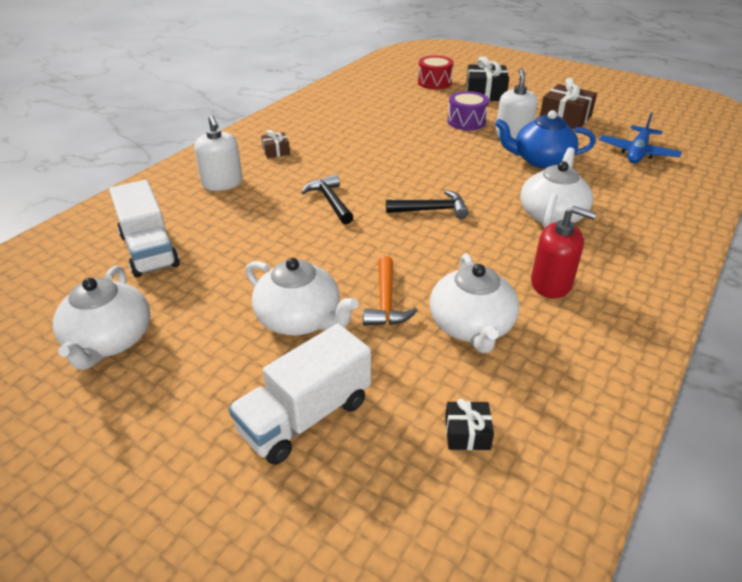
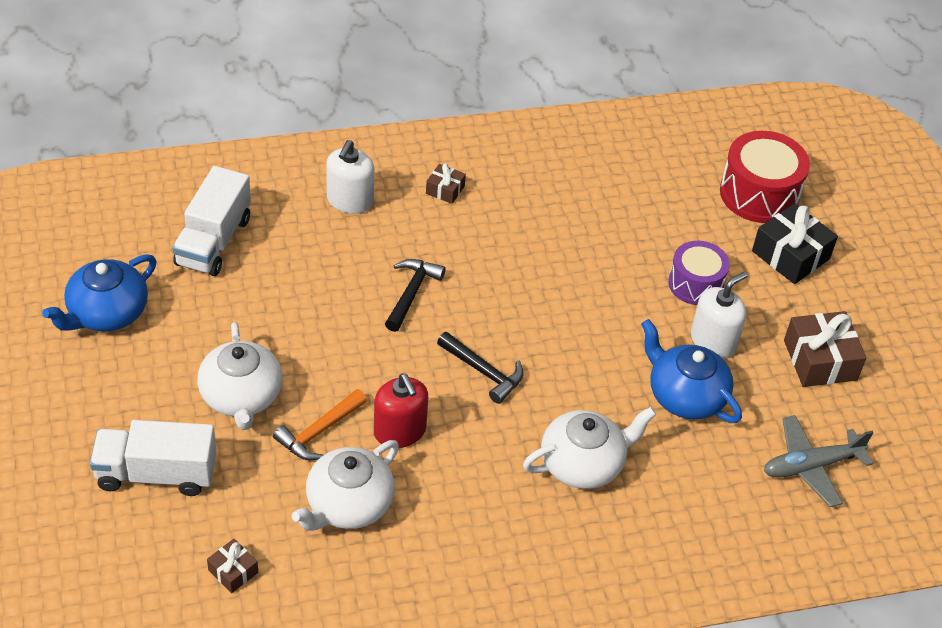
camera: 40 degrees right, 10 degrees up
white teapot [53,265,151,370] -> blue teapot [42,254,156,331]
red drum [418,56,454,89] -> red drum [720,131,810,223], size x1.51
black gift [445,399,494,450] -> brown gift [207,539,258,593]
red soap dispenser [531,206,596,298] -> red soap dispenser moved to [374,374,428,448]
blue plane [599,112,682,163] -> grey plane [764,415,874,507]

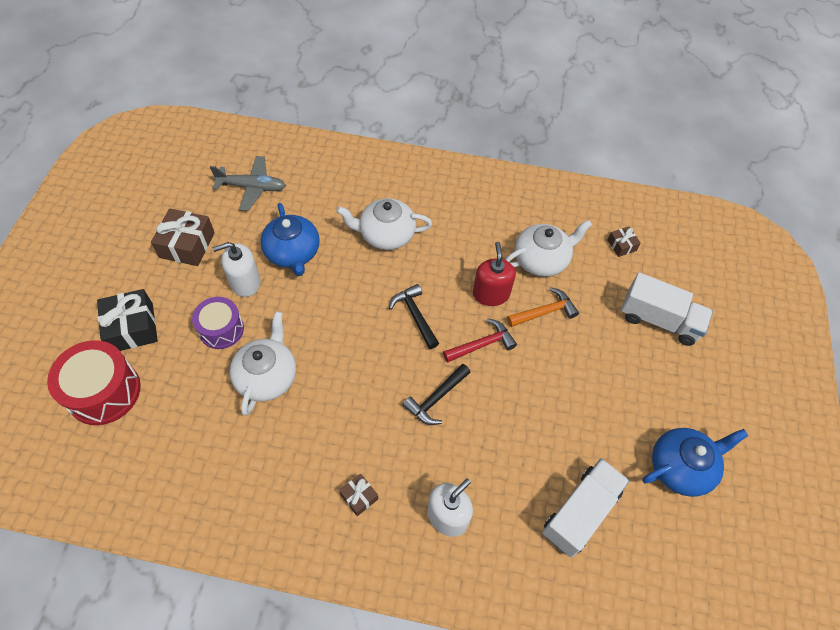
camera: 155 degrees left, 10 degrees up
white teapot [197,322,283,430] -> white teapot moved to [230,311,296,416]
none -> red hammer [443,318,517,363]

